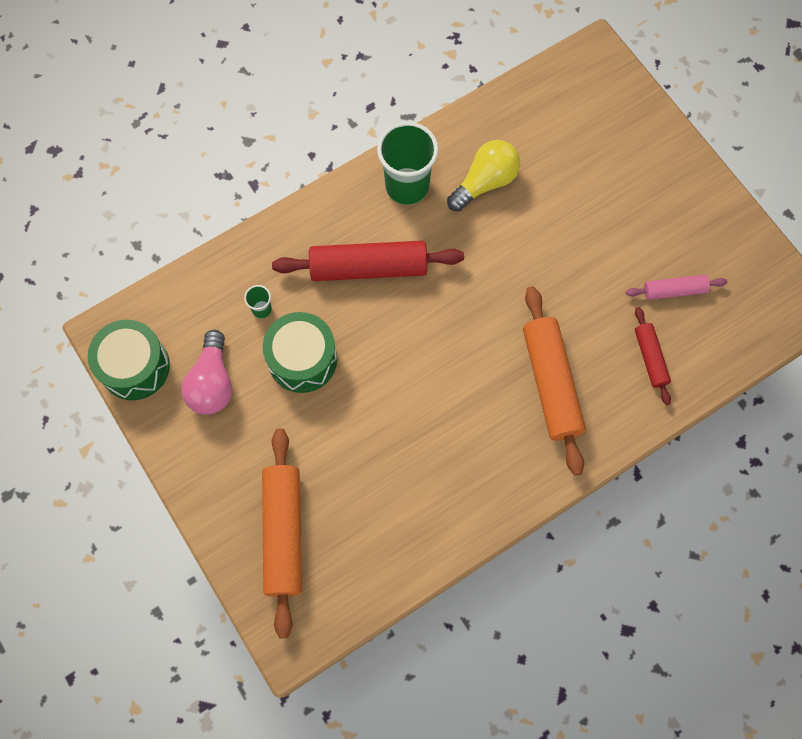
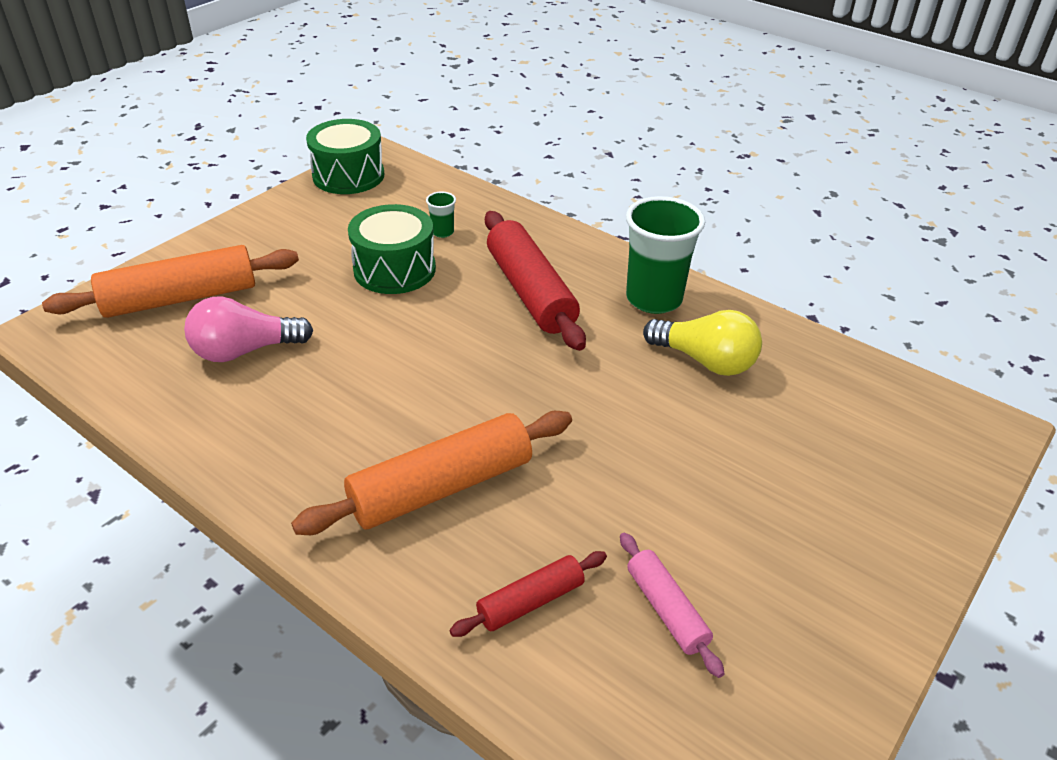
camera: 70 degrees right, 30 degrees down
pink light bulb [181,330,232,415] -> pink light bulb moved to [184,297,313,362]

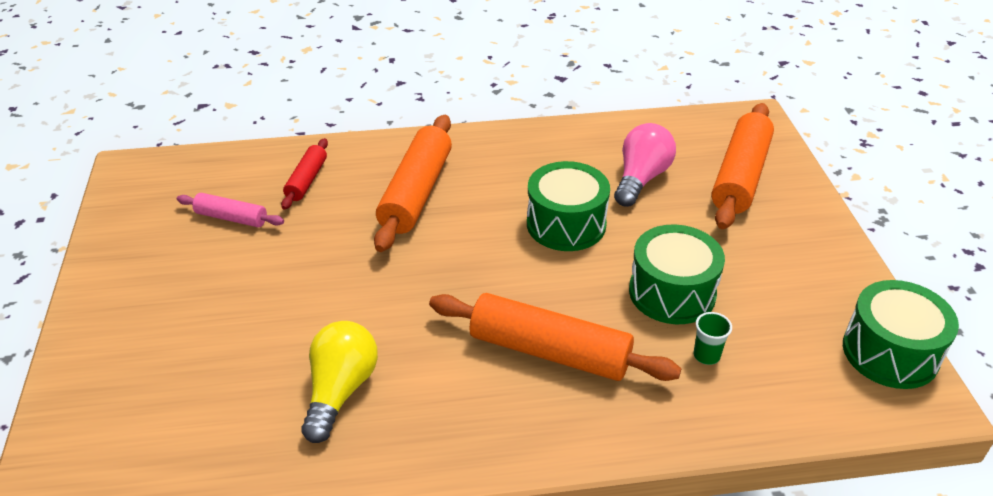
camera: 135 degrees right, 0 degrees up
red rolling pin [485,211,586,351] -> orange rolling pin [429,293,681,381]
green cup [626,196,705,314] -> none
yellow light bulb [643,310,762,376] -> yellow light bulb turned 120 degrees clockwise [301,321,378,443]
none -> green drum [527,161,610,251]

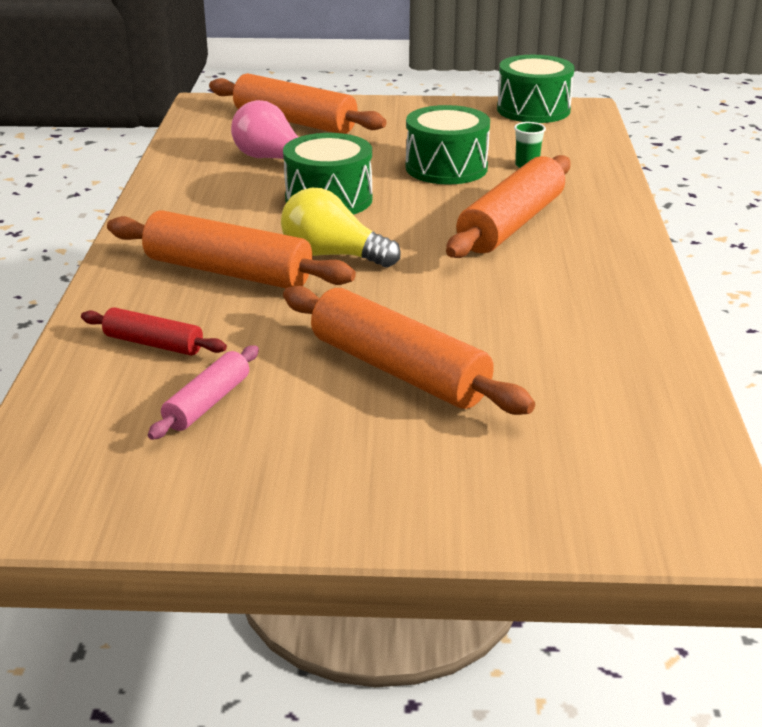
camera: 80 degrees left, 10 degrees down
yellow light bulb [301,321,378,443] -> yellow light bulb moved to [281,188,401,267]
none -> orange rolling pin [283,286,535,415]

